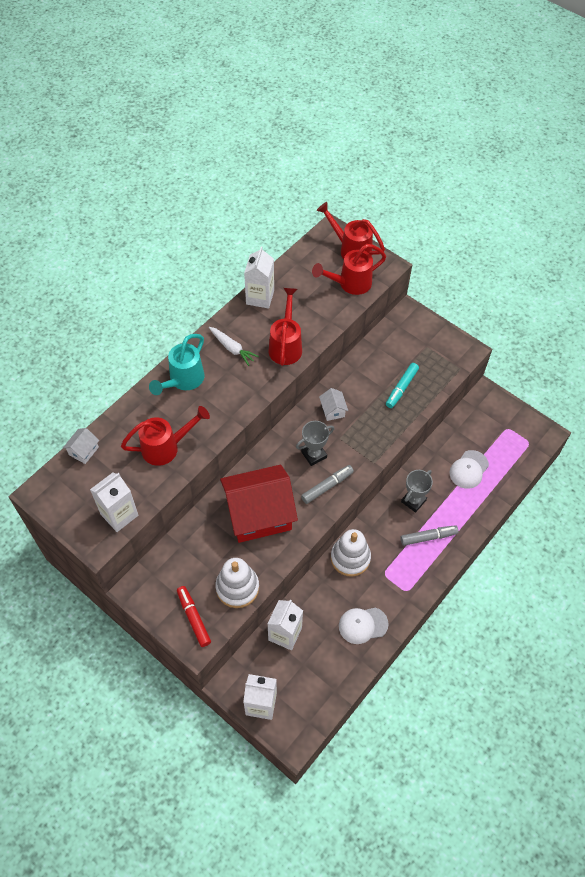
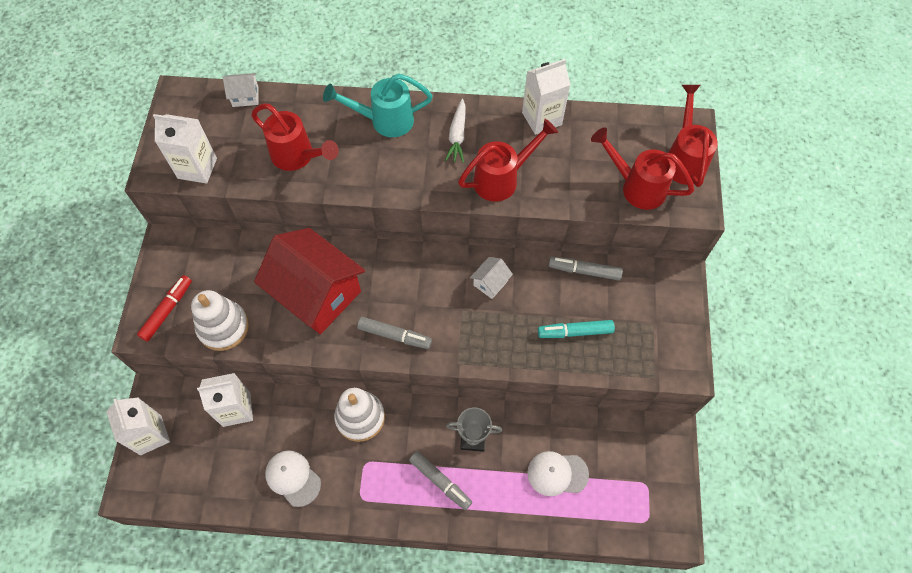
camera: 55 degrees right, 5 degrees up
grey trophy [296,421,334,466] -> none
none -> grey marker [548,257,623,281]

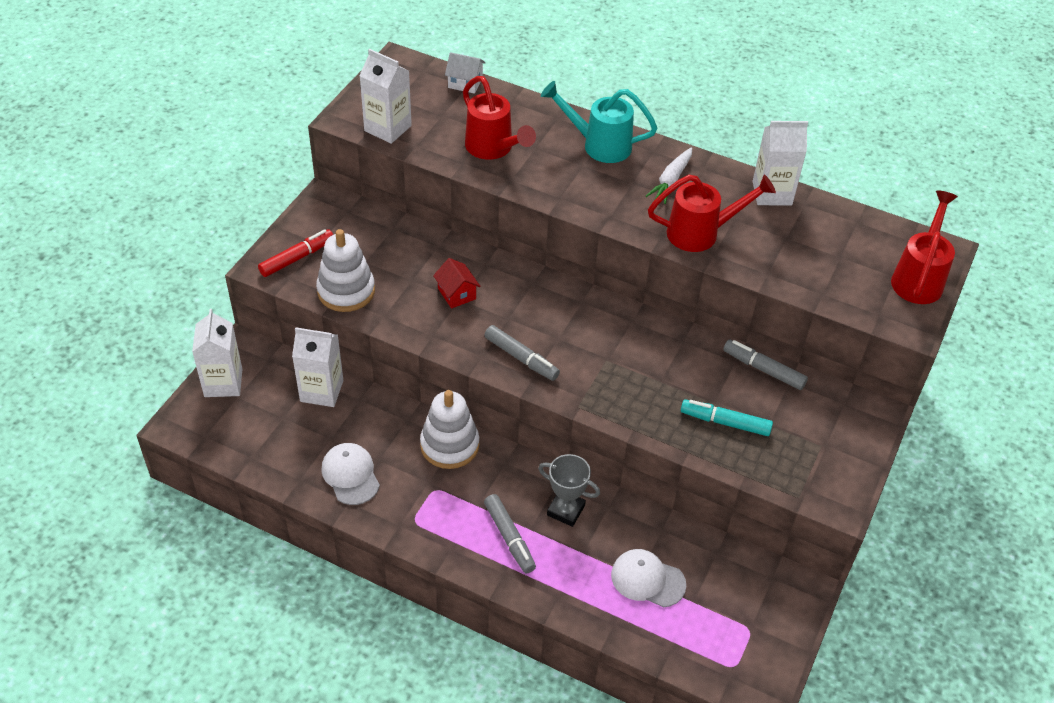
camera: 20 degrees right, 15 degrees down
red house [254,228,365,334] -> red house [433,258,480,309], size x0.40
white house [470,257,513,299] -> none
red watering can [591,127,694,210] -> none

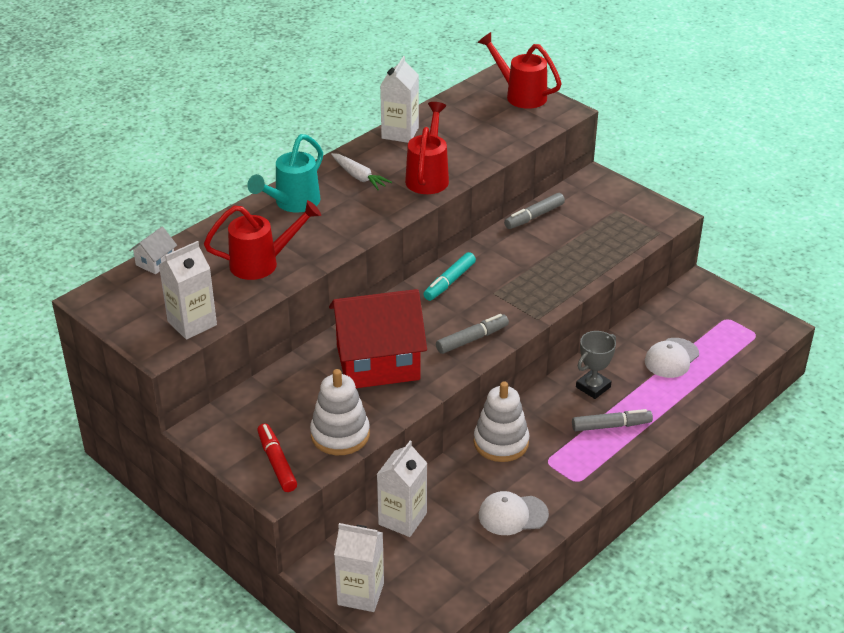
camera: 70 degrees left, 10 degrees down
red house [433,258,480,309] -> red house [329,289,427,388], size x2.48
turquoise marker [681,399,773,436] -> turquoise marker moved to [423,252,476,301]

